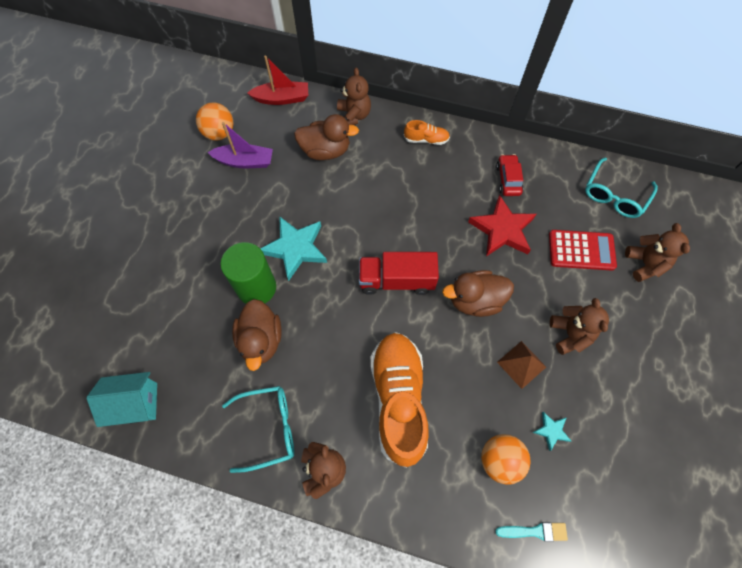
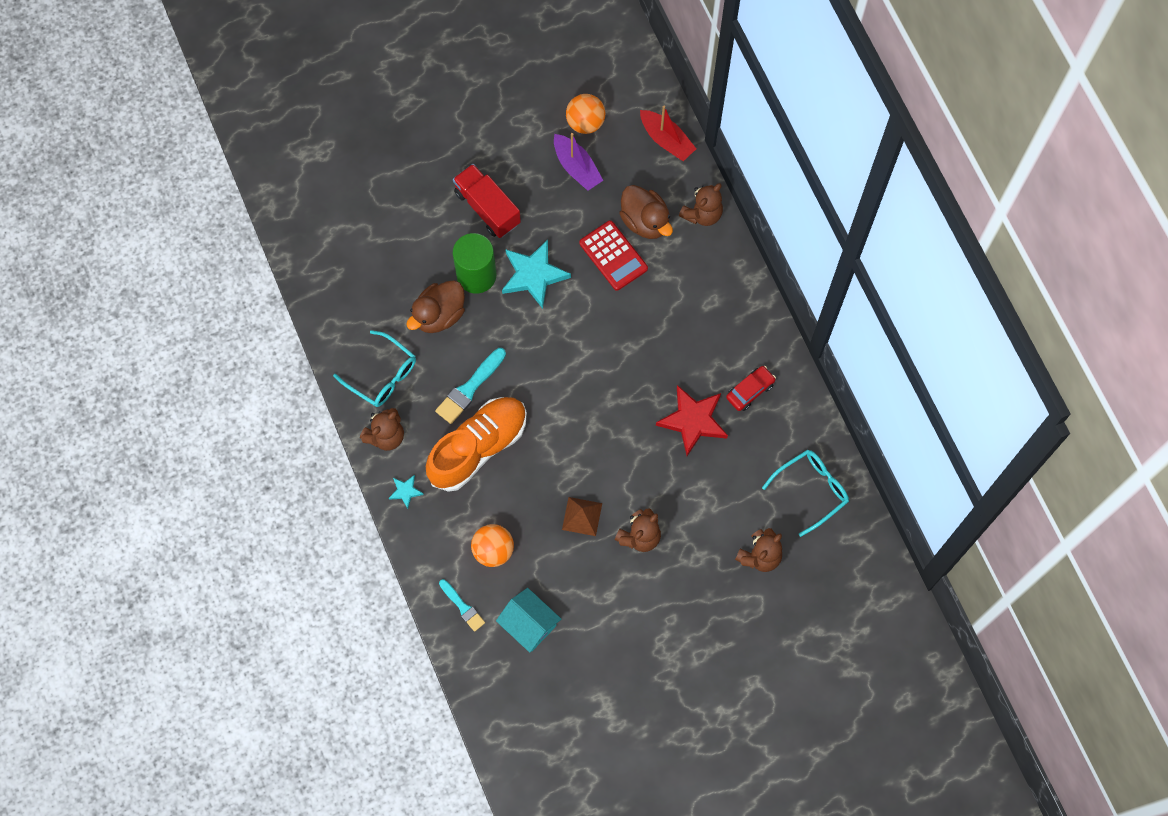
camera: 50 degrees right, 5 degrees up
turquoise house [87,372,157,427] -> turquoise house moved to [496,588,561,653]
red truck [359,252,439,295] -> red truck moved to [453,164,521,238]
orange shoe [404,120,450,145] -> none
brown duck [442,270,514,317] -> none
turquoise star [532,412,571,451] -> turquoise star moved to [389,475,424,509]
red calculator [549,230,617,271] -> red calculator moved to [579,221,648,291]
turquoise glasses [585,157,658,218] -> turquoise glasses turned 150 degrees clockwise [762,450,849,537]
none -> turquoise brush [435,348,506,424]

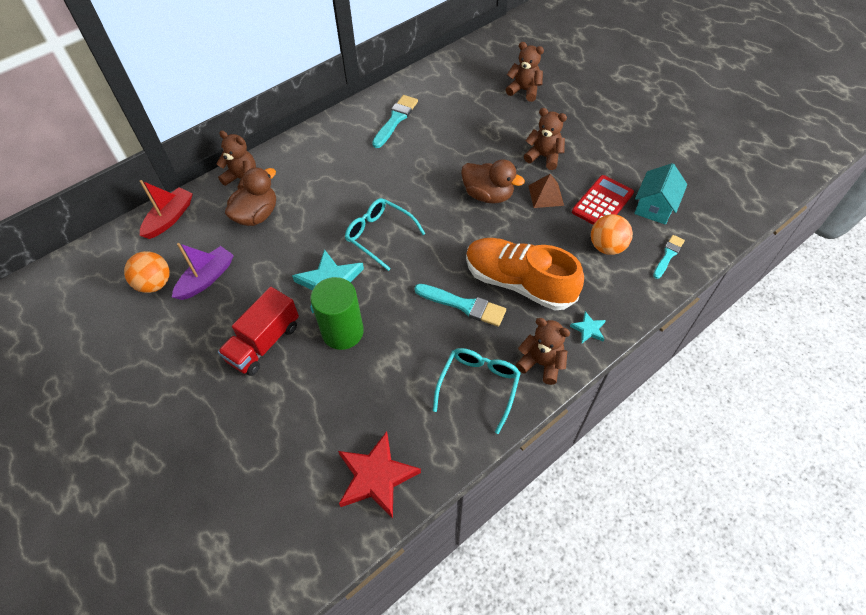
camera: 105 degrees left, 15 degrees down
brown duck [406,280,465,333] -> brown duck moved to [461,159,525,204]
red calculator [579,221,648,291] -> red calculator moved to [572,175,634,225]
red star [656,385,728,456] -> red star moved to [338,431,421,519]
red car [726,366,776,411] -> turquoise brush [372,95,418,148]
turquoise glasses [762,450,849,537] -> turquoise glasses moved to [345,198,426,271]

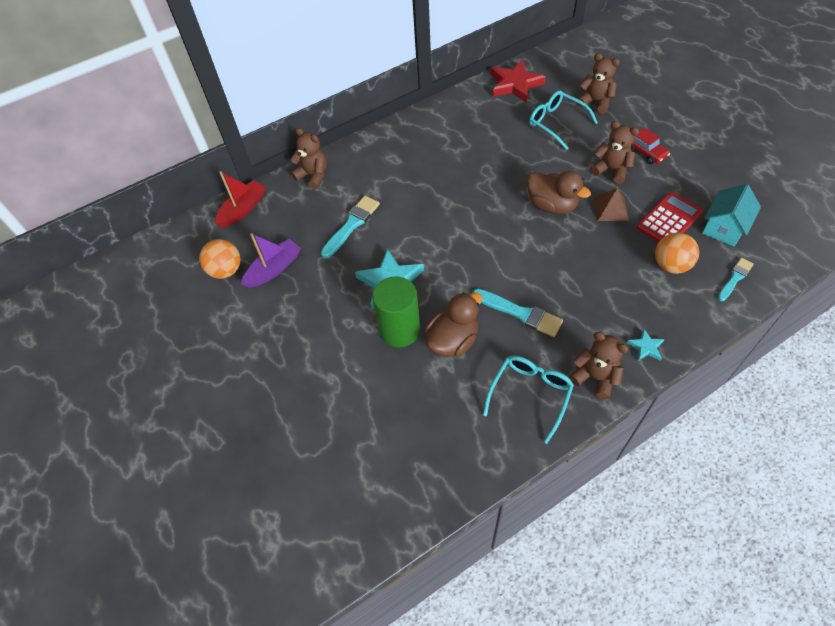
camera: 10 degrees right, 0 degrees up
red truck [218,287,299,376] -> none
brown duck [225,167,276,226] -> brown duck moved to [425,292,482,357]
red star [338,431,421,519] -> red star moved to [491,60,546,103]
turquoise glasses [345,198,426,271] -> turquoise glasses moved to [529,90,598,150]
turquoise brush [372,95,418,148] -> turquoise brush moved to [321,196,380,258]
orange shoe [466,238,584,310] -> none
none -> red car [630,127,670,164]

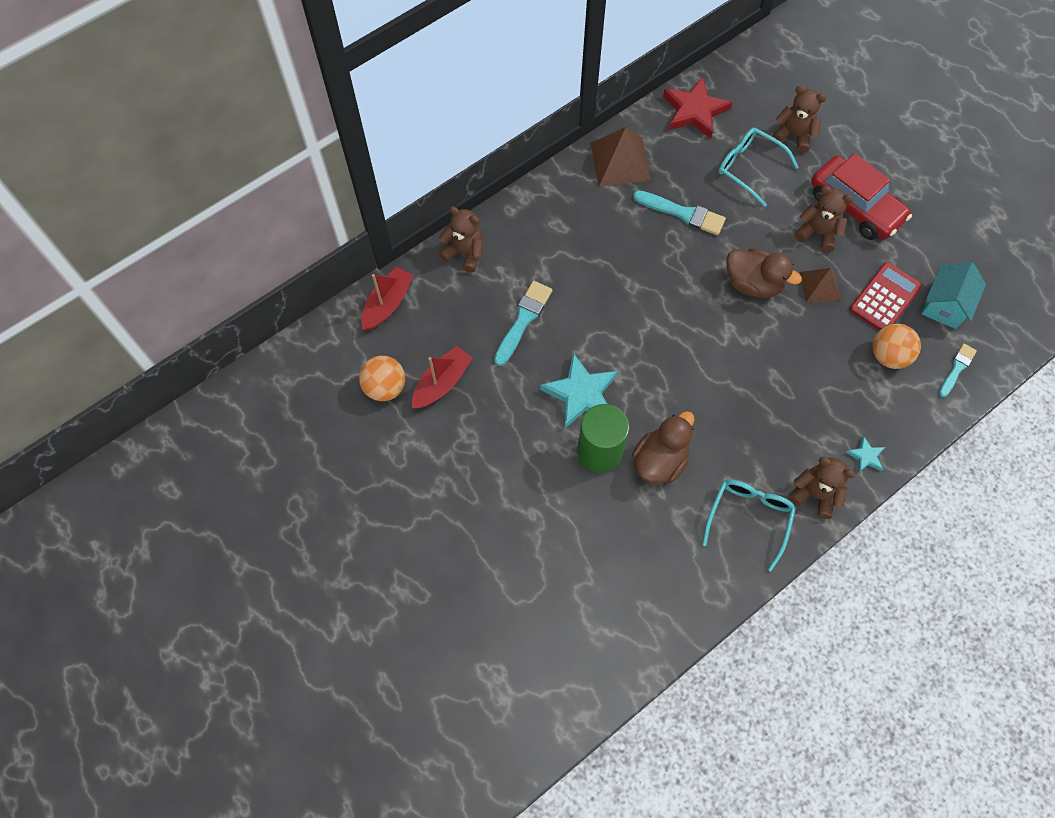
camera: 10 degrees left, 10 degrees up
purple boat [241,233,301,288] -> red boat [412,346,473,409]
turquoise brush [473,289,563,337] -> turquoise brush moved to [633,190,726,235]
red car [630,127,670,164] -> red car [811,153,912,240], size x1.90
none -> brown pyramid [590,127,652,187]

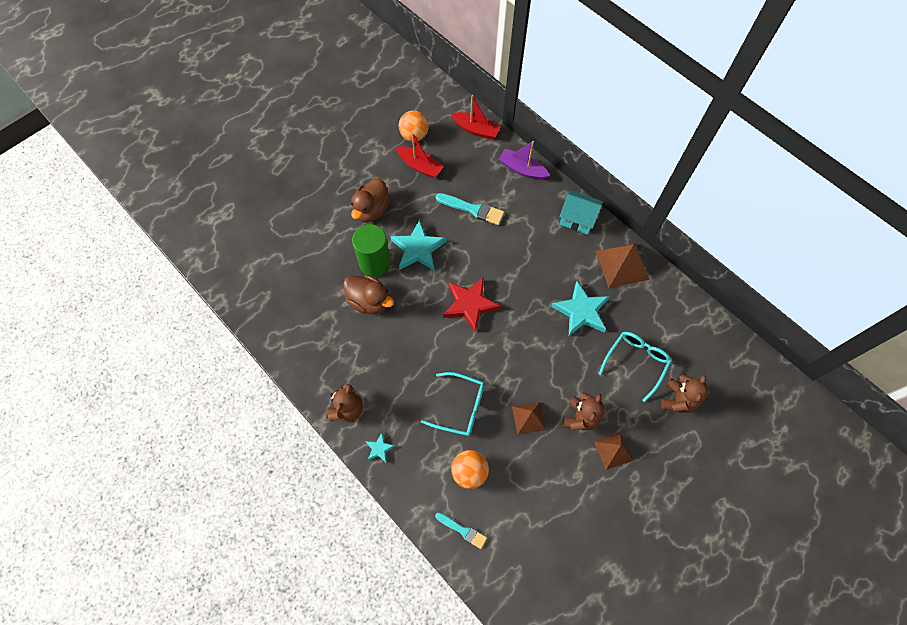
camera: 85 degrees right, 0 degrees up
brown teddy bear [439,206,483,273] -> purple boat [499,141,550,180]
turquoise brush [633,190,726,235] -> turquoise star [551,281,610,336]
red star [663,77,733,139] -> red star moved to [443,277,501,333]
turquoise glasses [702,480,796,572] -> turquoise glasses moved to [421,372,485,436]
brown duck [726,248,802,298] -> brown duck moved to [351,178,390,223]
red car [811,153,912,240] -> brown pyramid [594,432,633,470]
red calculator [850,262,922,331] -> none
turquoise house [921,262,986,329] -> turquoise house moved to [559,190,603,235]

